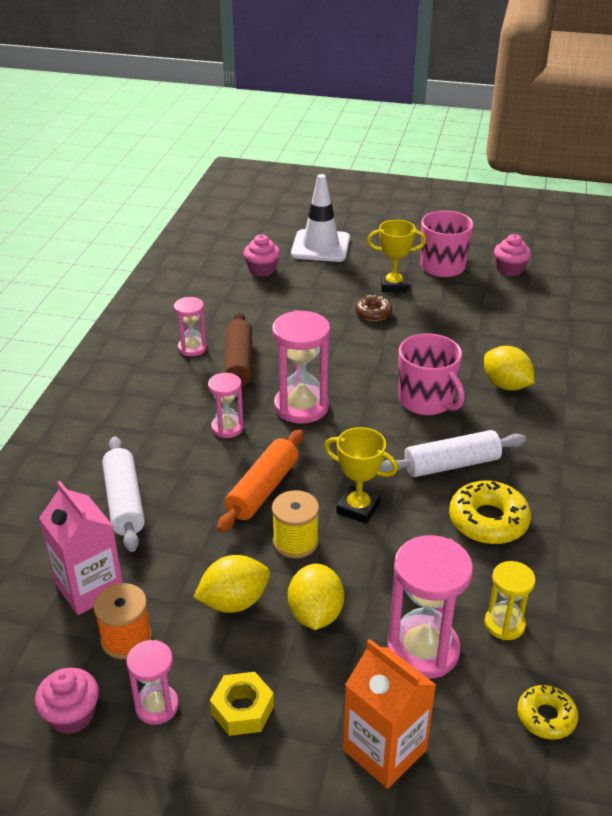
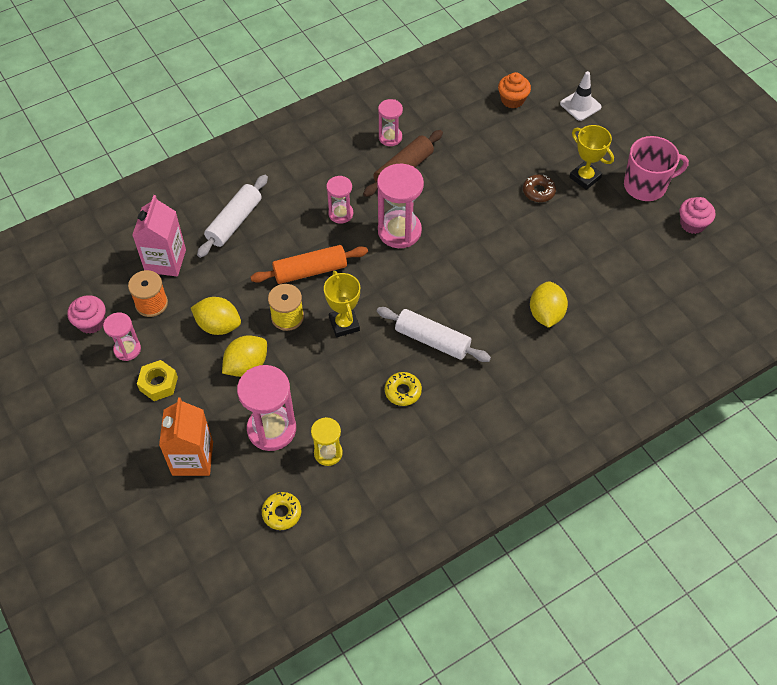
camera: 45 degrees right, 20 degrees up
pink cupcake [244,234,280,276] -> orange cupcake [498,72,531,109]
white traffic cone [291,174,350,262] -> white traffic cone [560,71,602,121], size x0.62
pink mug [399,333,465,415] -> none
yellow donut [449,480,531,544] -> yellow donut [385,372,422,406], size x0.60

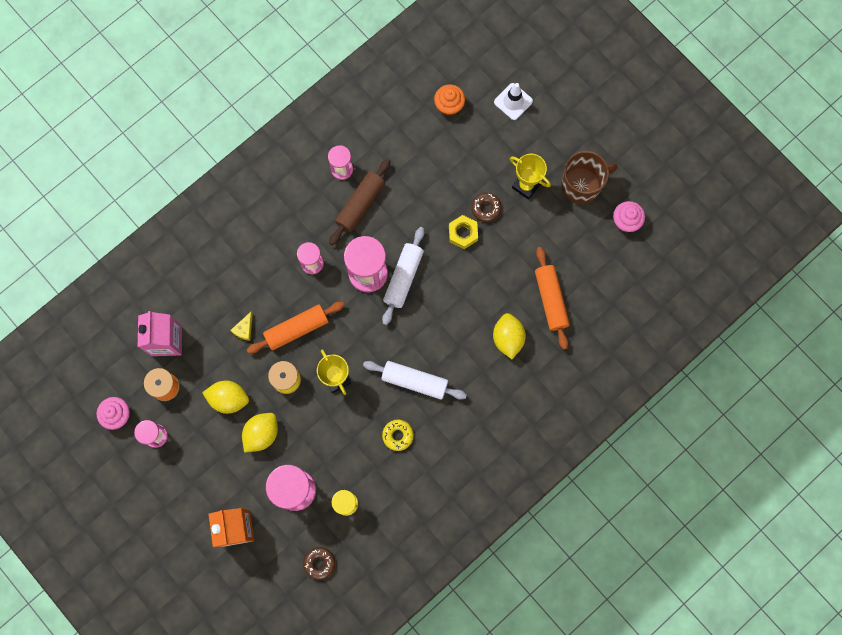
camera: 10 degrees left, 20 degrees up
yellow nut [137,360,178,401] -> yellow nut moved to [449,215,478,249]
white rolling pin [197,175,268,258] -> white rolling pin moved to [382,227,424,325]
yellow donut [262,492,301,530] -> brown donut [303,547,335,580]
pink mug [624,136,689,201] -> brown mug [561,151,618,204]
none -> yellow cheese [230,312,253,341]
none -> orange rolling pin [535,247,570,350]

